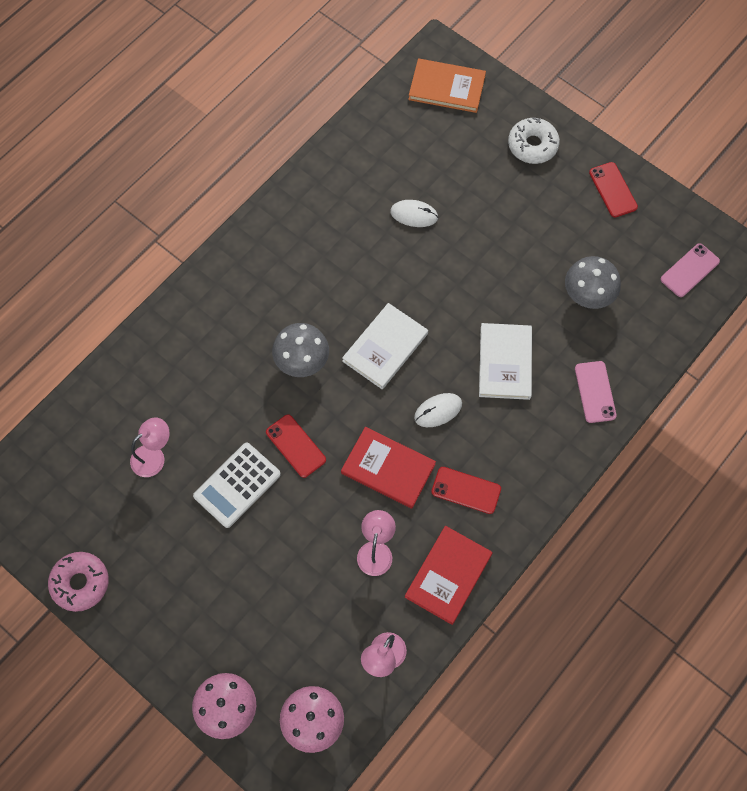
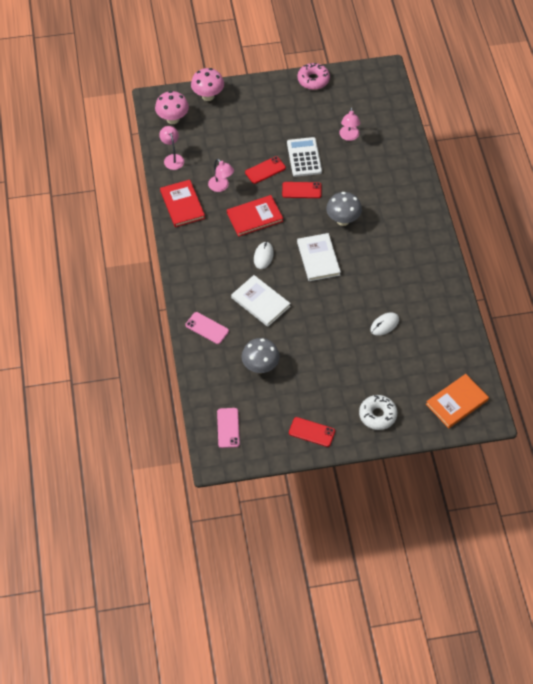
camera: 130 degrees right, 10 degrees down
red phone [431,467,501,514] -> red phone moved to [245,156,286,184]

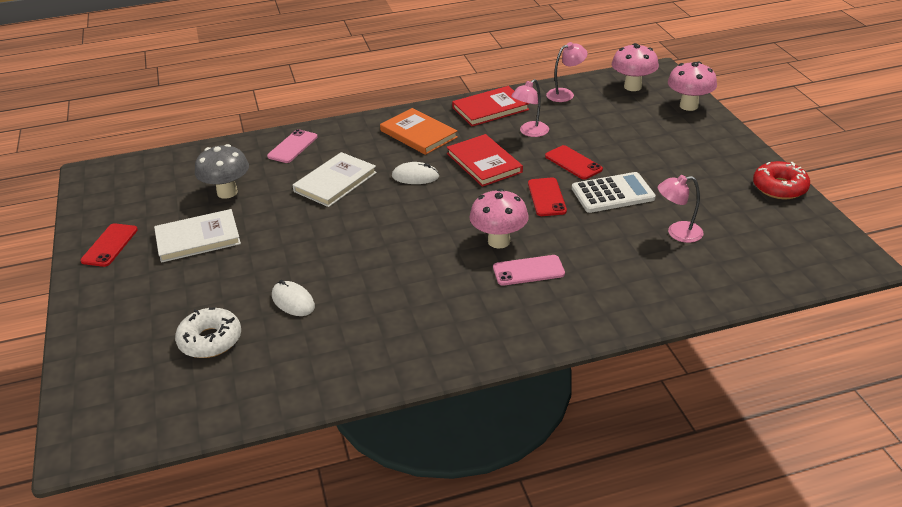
camera: 85 degrees right, 20 degrees down
pink phone [217,408,240,448] -> pink phone moved to [493,255,565,286]
pink donut [297,63,330,90] -> red donut [753,161,810,199]
white book [297,233,341,281] -> white book moved to [154,209,241,263]
grey mushroom [326,192,362,226] -> pink mushroom [469,189,529,248]
white donut [359,395,397,430] -> white donut moved to [175,307,241,358]
orange book [426,374,489,428] -> orange book moved to [380,108,458,155]

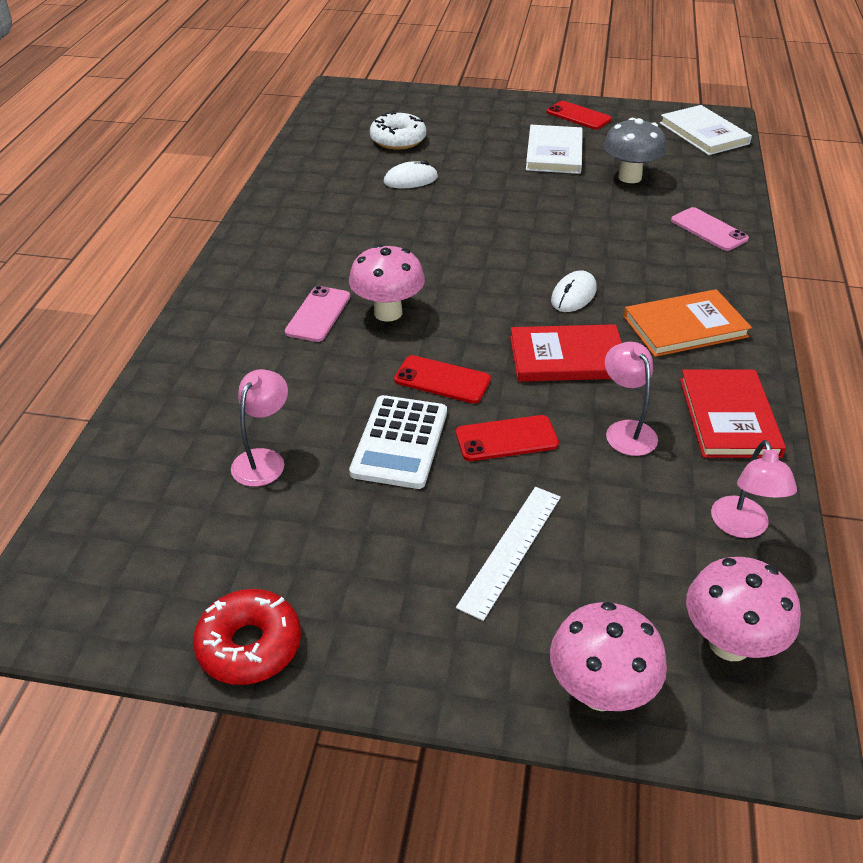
camera: 115 degrees right, 5 degrees up
white book [292,152,377,207] -> white book moved to [660,105,752,155]
none -> white ruler [456,487,561,621]

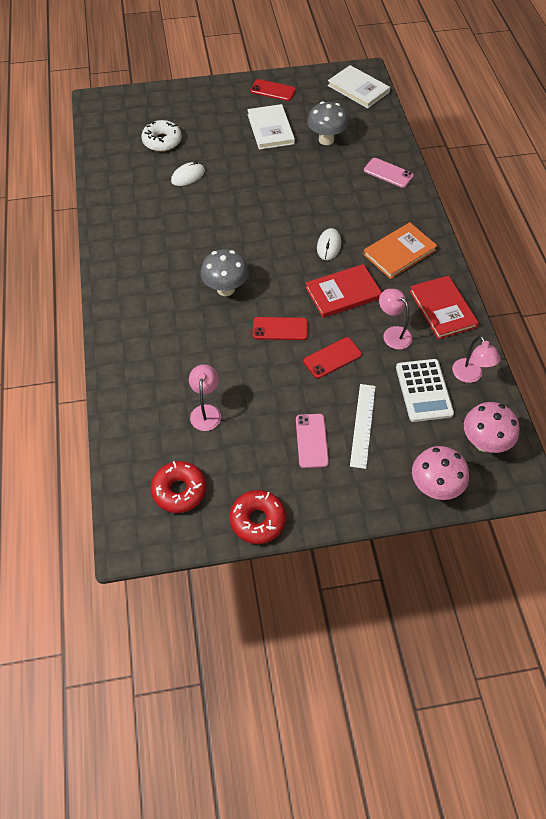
camera: 20 degrees left, 15 degrees up
pink phone [285,286,350,342] -> pink phone moved to [296,414,329,468]
pink mushroom [349,244,425,322] -> grey mushroom [201,249,248,296]
white calculator [349,395,447,489] -> white calculator moved to [396,359,454,422]
none -> red donut [151,461,206,513]

